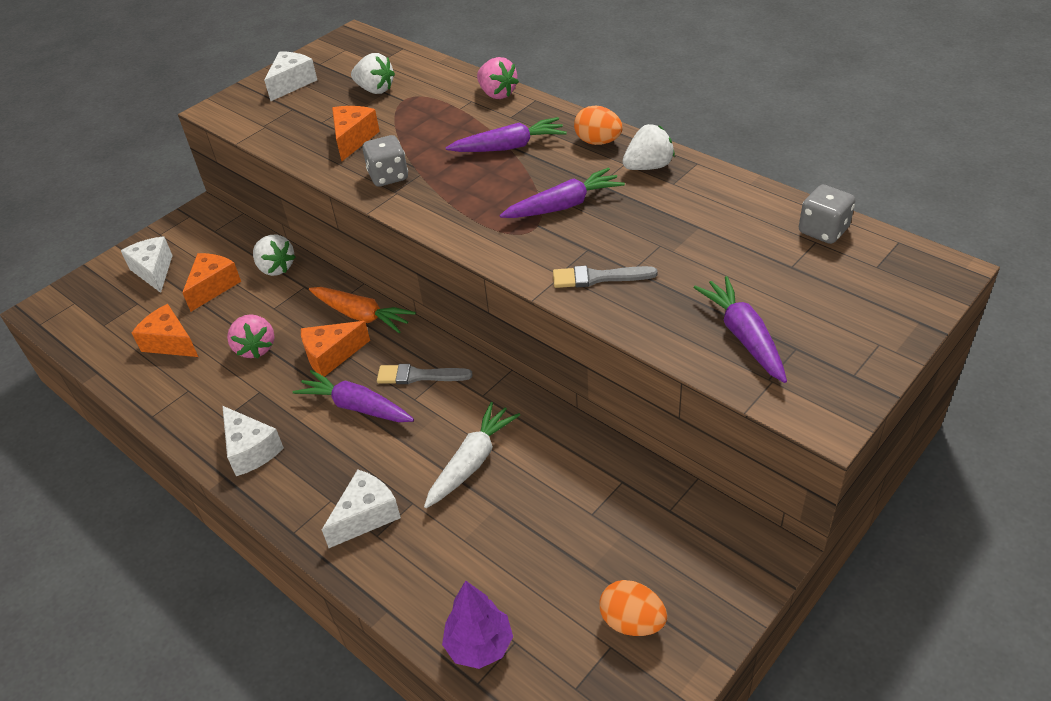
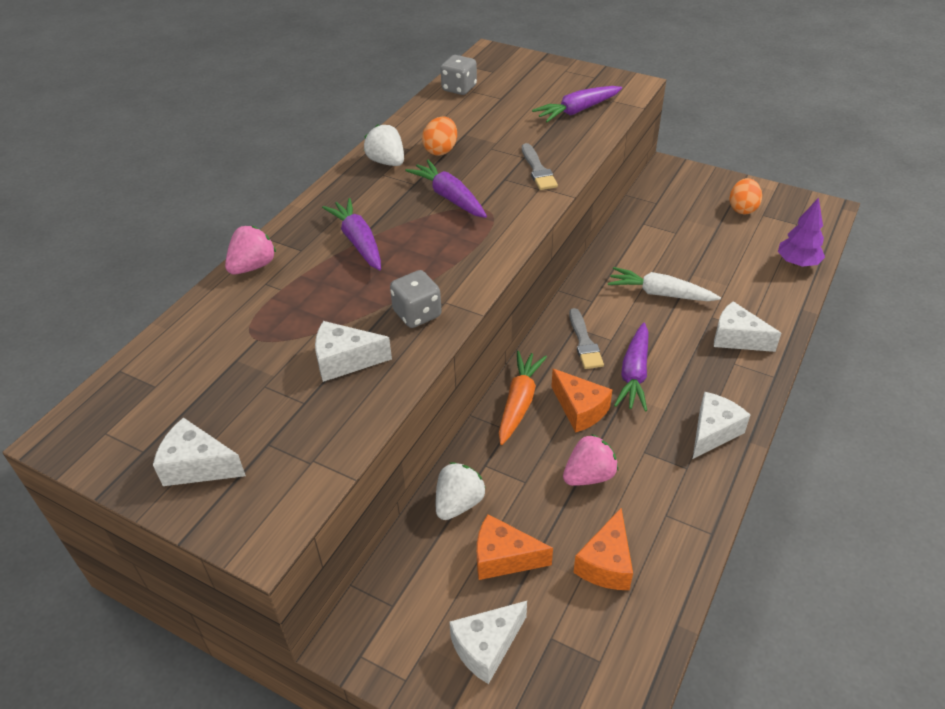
camera: 105 degrees left, 0 degrees up
orange cheese [332,106,380,161] -> white cheese [315,321,392,382]
white strawberry [351,53,395,94] -> none
orange egg [574,106,623,145] -> orange egg moved to [422,117,457,156]

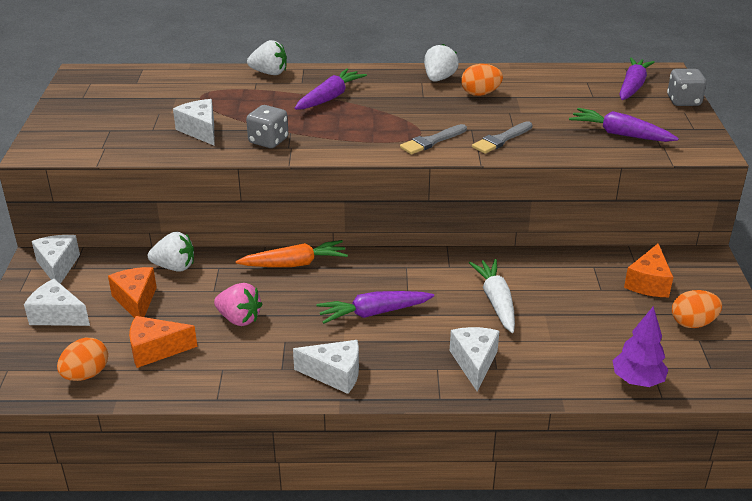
camera: 60 degrees right, 10 degrees down
white cheese [153,417,246,486] -> white cheese moved to [32,235,80,284]
pink strawberry [225,226,276,274] -> white strawberry [247,40,287,75]
purple carrot [405,160,487,218] -> purple carrot moved to [619,57,655,100]
grey dice [441,55,477,95] -> grey dice moved to [667,69,707,106]
orange cheese [551,369,612,433] -> orange cheese moved to [624,244,673,297]
grey brush [569,308,604,369] -> grey brush moved to [400,124,467,155]
none -> orange egg [57,338,108,381]

